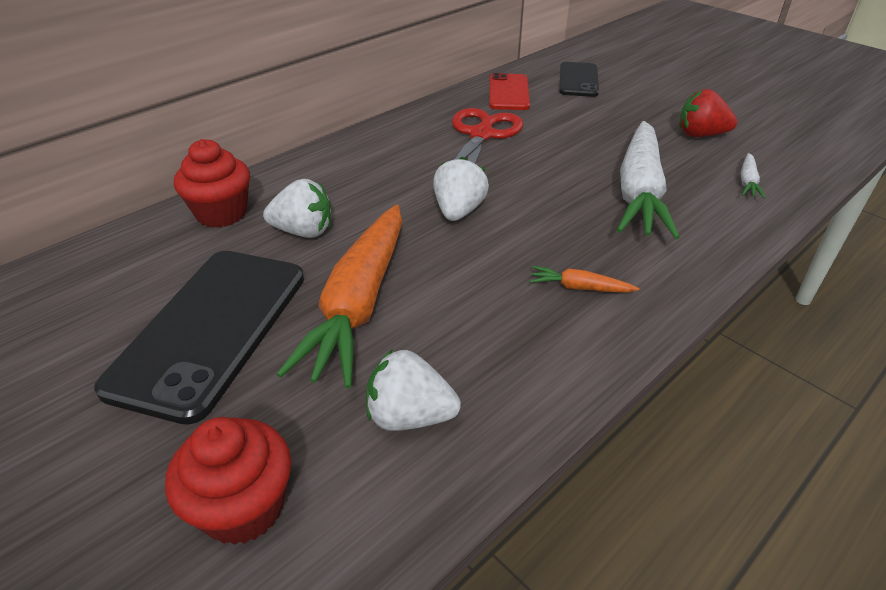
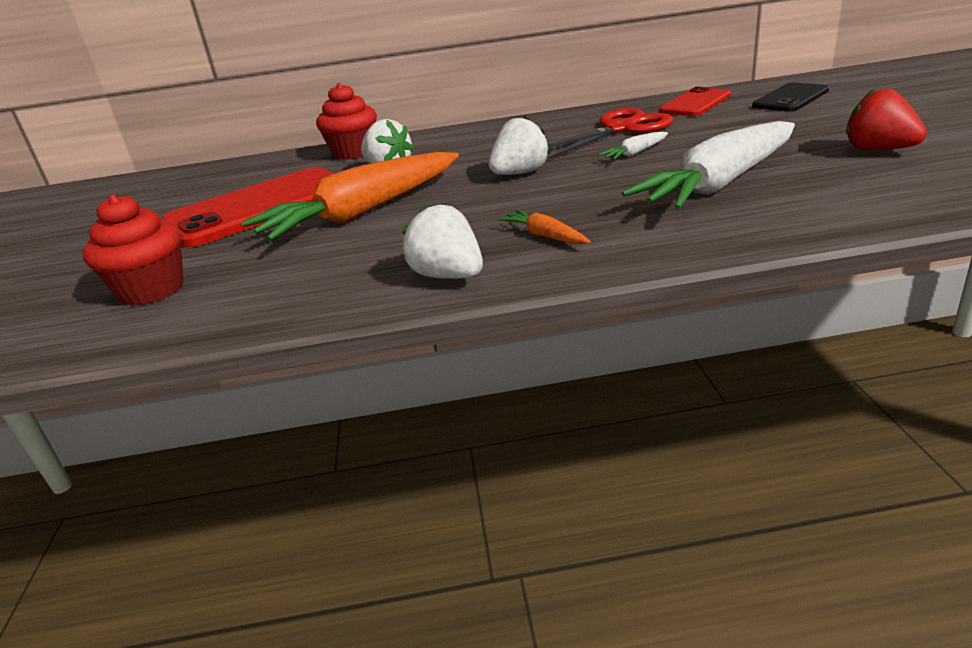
camera: 40 degrees right, 10 degrees down
black phone [94,251,304,425] -> red phone [161,167,334,247]
white strawberry [366,349,461,431] -> white strawberry moved to [402,204,483,279]
white carrot [741,153,765,199] -> white carrot moved to [598,132,668,160]

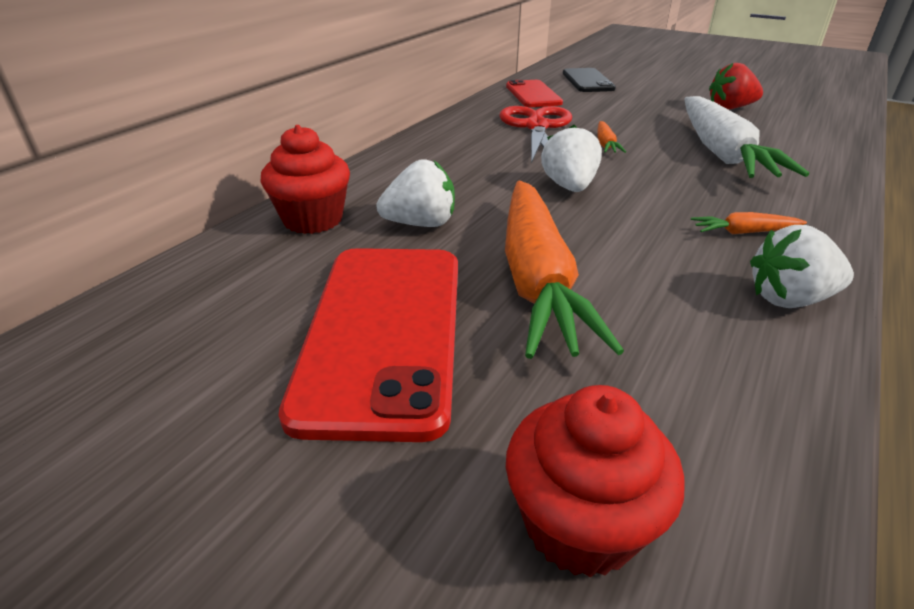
camera: 55 degrees left, 5 degrees up
white carrot [598,132,668,160] -> orange carrot [598,121,626,153]

